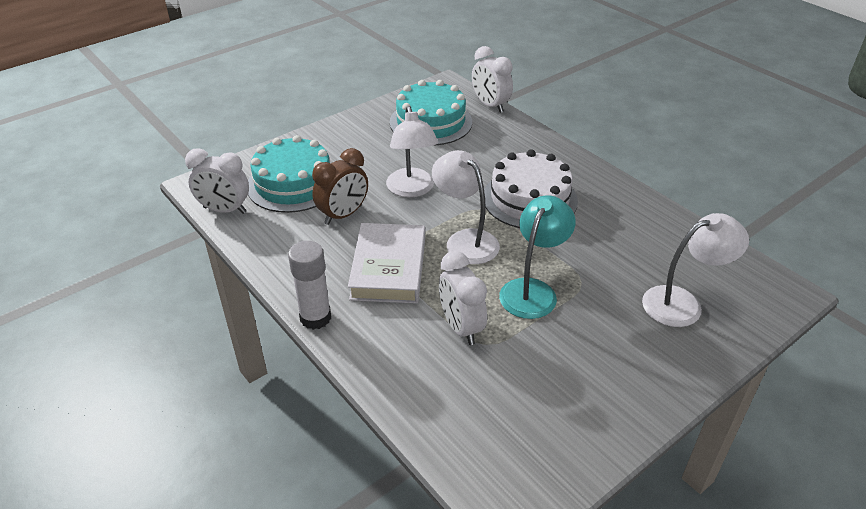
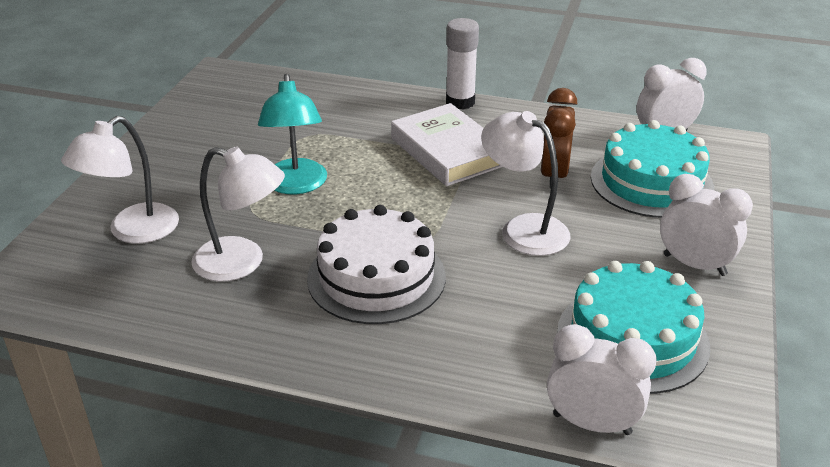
camera: 145 degrees right, 5 degrees down
white lamp [432,150,500,264] -> white lamp moved to [191,146,285,282]
white clock [439,251,487,345] -> white clock moved to [660,174,753,276]

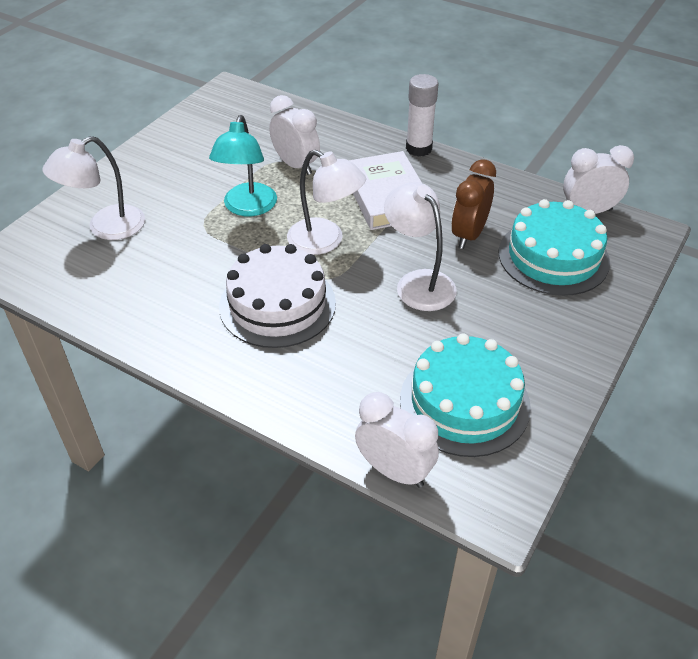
camera: 15 degrees right, 10 degrees up
white lamp [191,146,285,282] -> white lamp moved to [287,150,366,255]
white clock [660,174,753,276] -> white clock moved to [269,95,320,175]

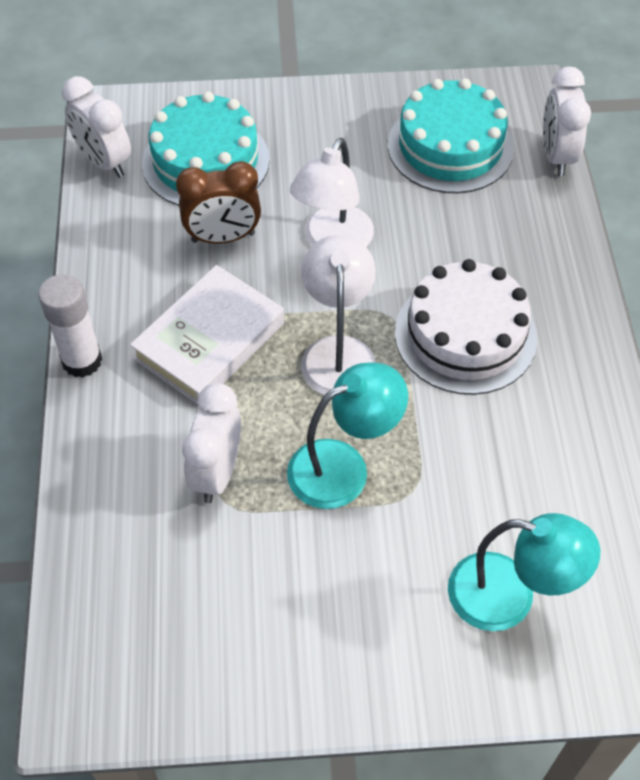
camera: 125 degrees left, 10 degrees up
white lamp [42,136,145,240] -> turquoise lamp [448,513,600,631]

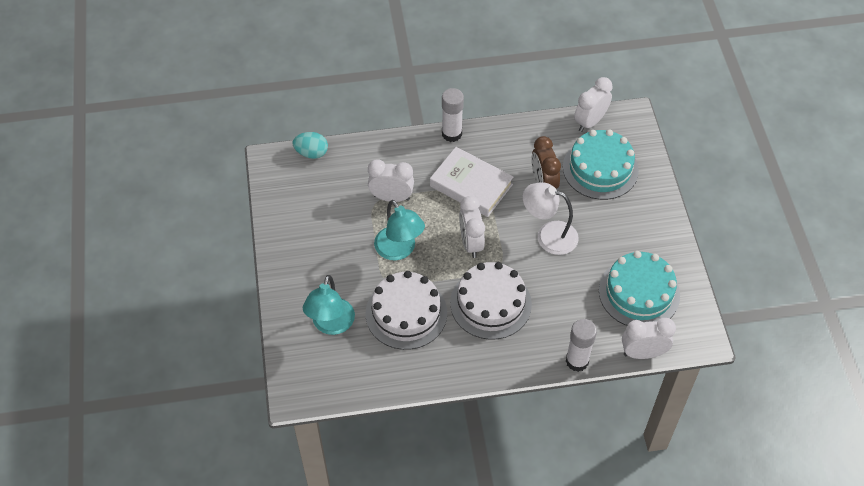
camera: 85 degrees right, 0 degrees up
white lamp [301,235,376,395] -> white clock [459,196,485,258]
none -> turquoise egg [293,132,328,159]
none -> white cake [366,271,447,350]
none -> white glue stick [566,319,597,372]

